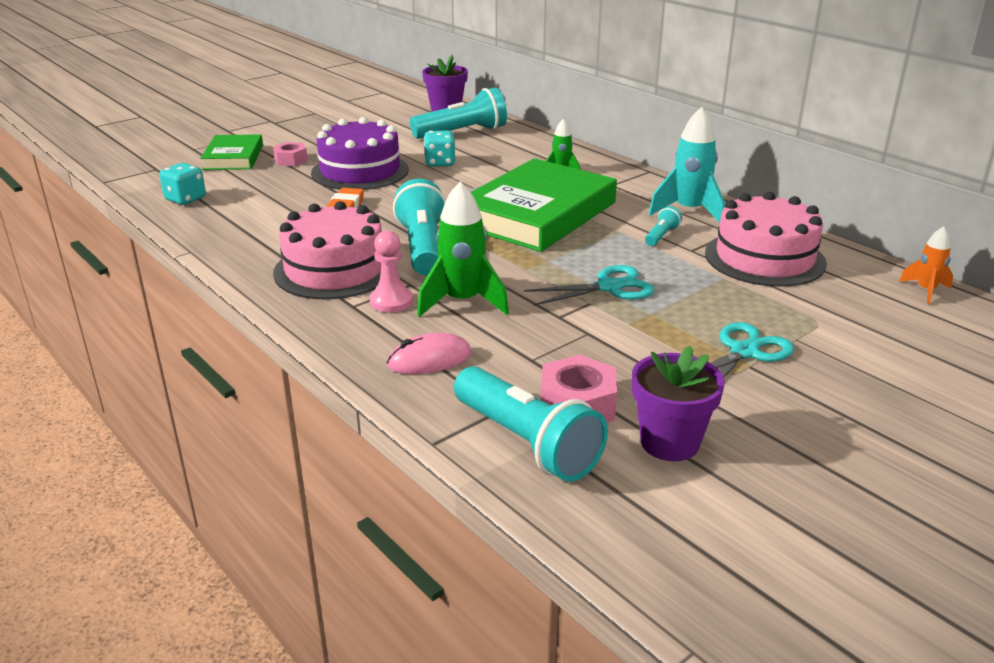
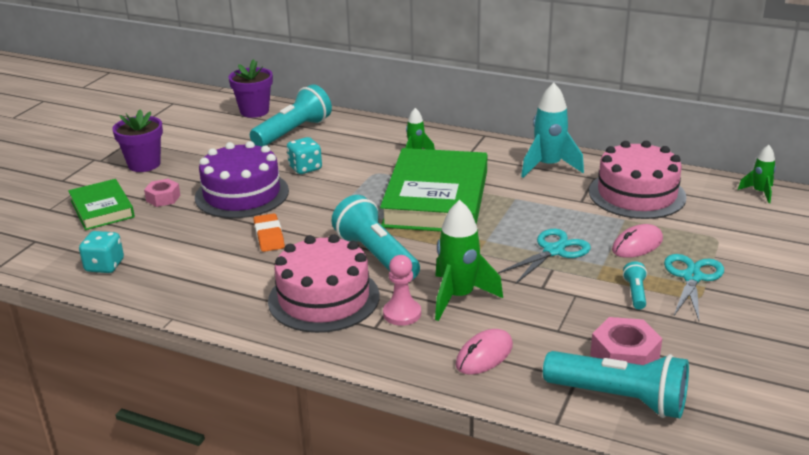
camera: 25 degrees left, 0 degrees up
purple flower pot [632,346,725,461] -> purple flower pot moved to [112,109,163,172]
turquoise flashlight [645,206,682,246] -> turquoise flashlight moved to [623,261,647,309]
orange rocket [899,226,953,304] -> green rocket [738,145,776,203]
none -> pink mouse [612,224,663,258]

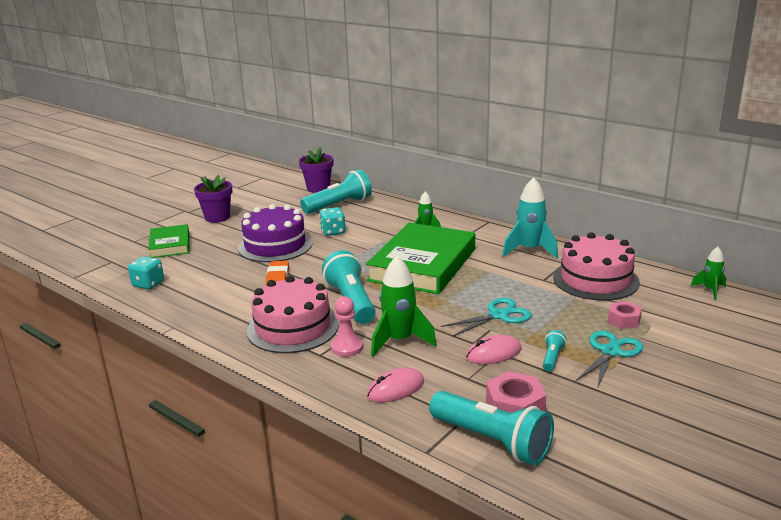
camera: 15 degrees right, 5 degrees down
pink nut [144,179,181,207] -> pink nut moved to [608,301,642,329]
pink mouse [612,224,663,258] -> pink mouse moved to [466,335,521,364]

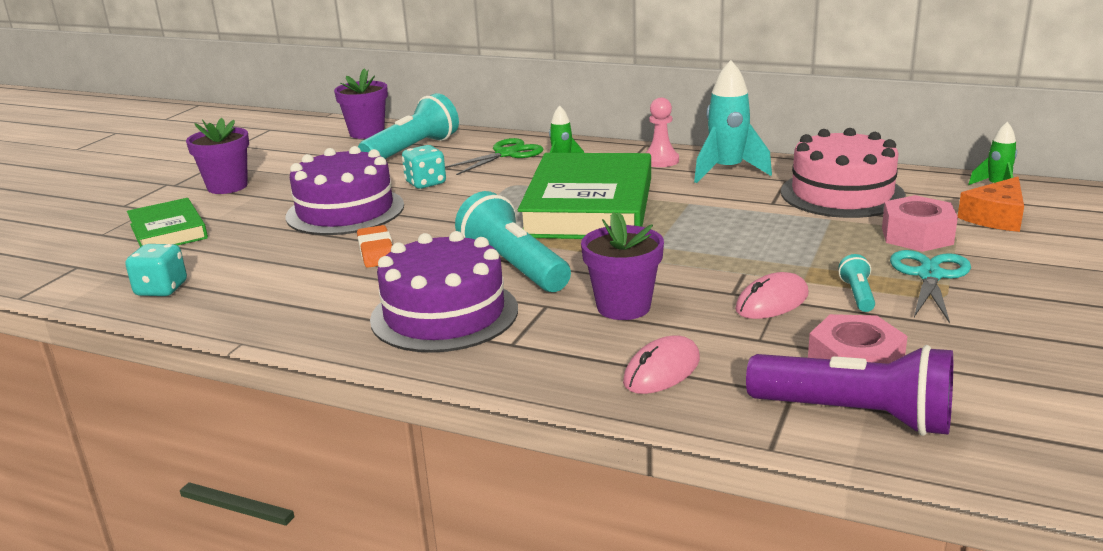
camera: 15 degrees left, 0 degrees up
pink cake [247,276,339,353] -> purple cake [370,231,518,353]
pink pawn [331,296,363,357] -> pink pawn moved to [646,98,679,167]
green rocket [371,256,437,357] -> purple flower pot [581,212,664,320]
turquoise flashlight [429,391,554,465] -> purple flashlight [746,345,953,436]
turquoise scissors [441,298,532,337] -> none
pink nut [608,301,642,329] -> pink nut [882,195,958,252], size x1.52
none -> green scissors [445,138,543,175]
none -> orange cheese [957,177,1024,232]

